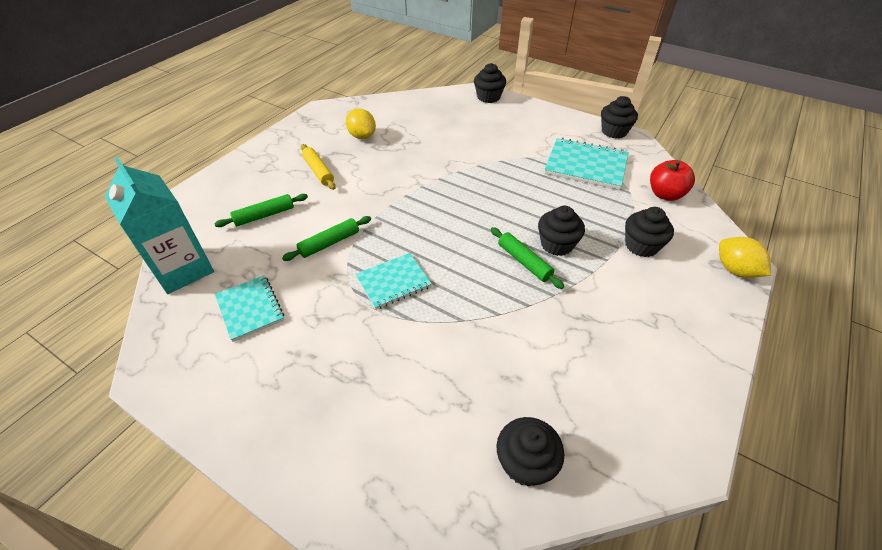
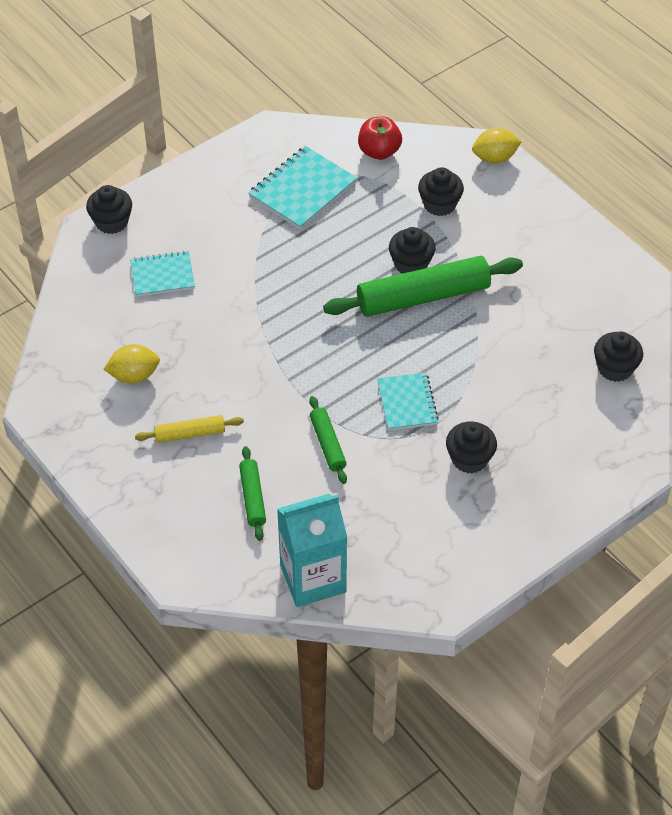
camera: 70 degrees left, 5 degrees up
turquoise notebook [215,275,284,342] -> turquoise notebook moved to [130,251,195,297]
green rolling pin [491,227,564,289] -> green rolling pin [323,256,523,317], size x2.02
black cupcake [601,96,638,139] -> black cupcake moved to [446,421,497,473]

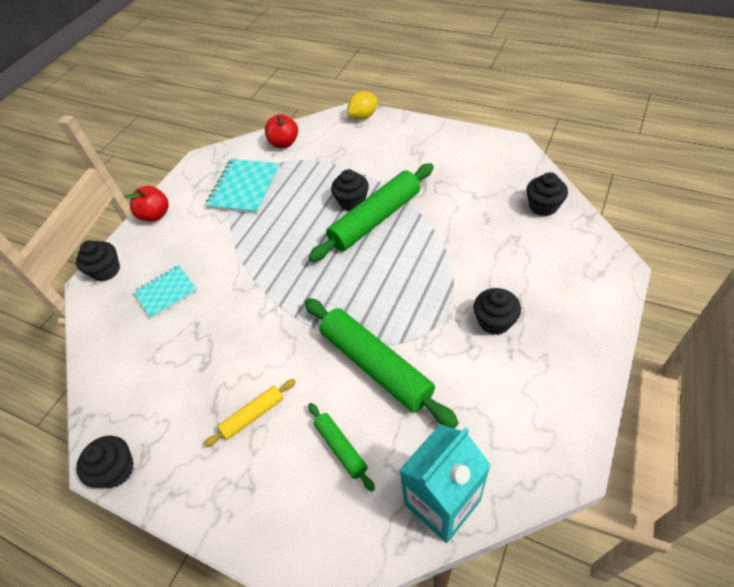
camera: 20 degrees left, 0 degrees up
yellow lemon [104,344,160,384] -> none
green rolling pin [309,396,347,484] -> green rolling pin [304,298,459,428], size x2.02
turquoise notebook [377,372,439,431] -> none
black cupcake [418,167,464,216] -> black cupcake moved to [76,436,134,488]
none -> red apple [124,186,169,222]

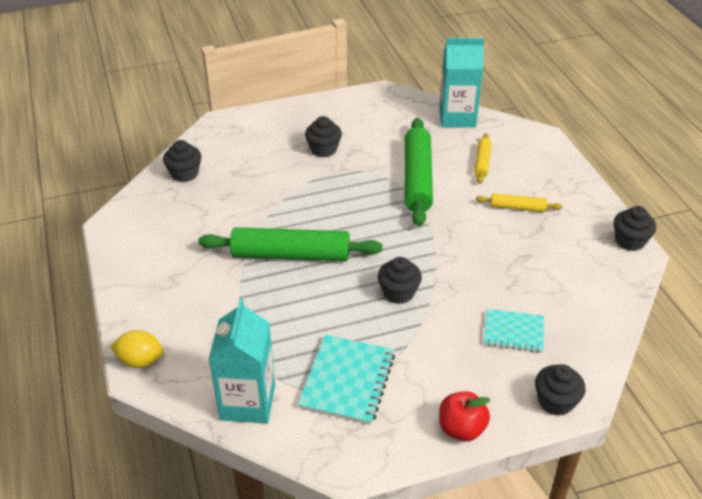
camera: 140 degrees left, 10 degrees down
turquoise notebook [205,159,280,214] -> turquoise notebook turned 45 degrees counterclockwise [298,335,395,425]
red apple [265,114,298,148] -> turquoise carton [209,299,275,424]
green rolling pin [308,403,375,492] -> yellow rolling pin [474,133,492,184]
black cupcake [331,169,369,211] -> black cupcake moved to [378,257,422,304]

